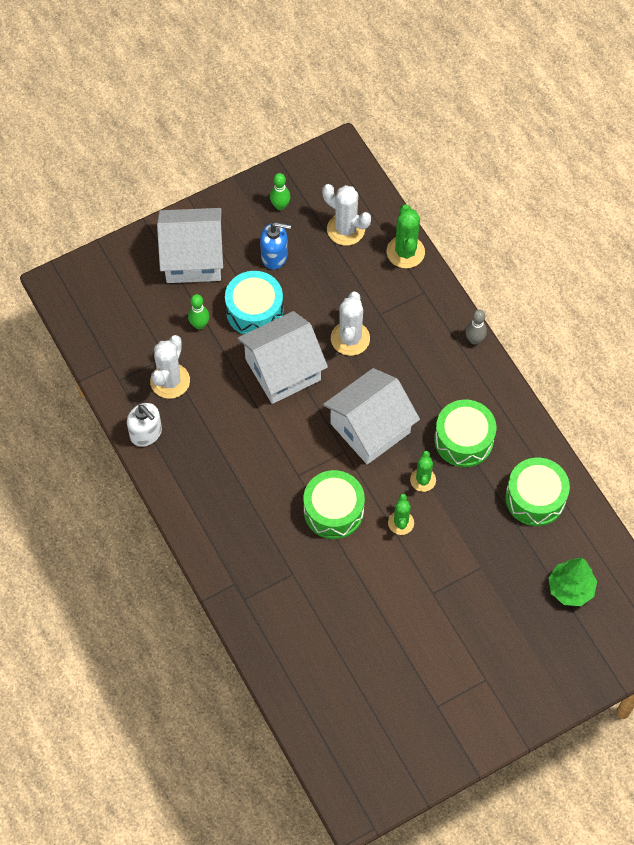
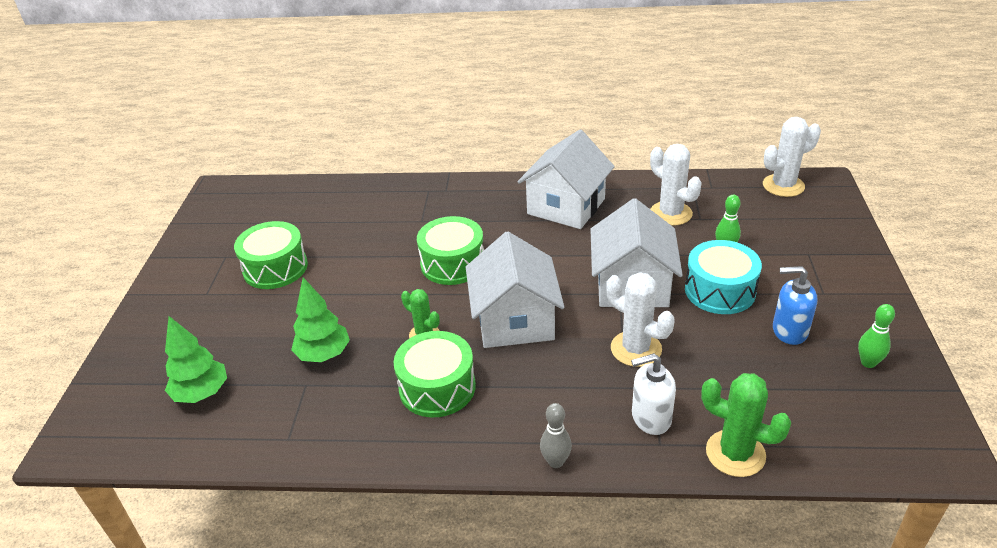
camera: 125 degrees right, 25 degrees down
white soap dispenser [127,403,162,447] -> white soap dispenser moved to [631,353,676,435]
white house [157,208,223,283] -> white house moved to [518,130,615,229]
blue soap dispenser [260,222,291,269] -> blue soap dispenser turned 60 degrees clockwise [773,266,818,345]
white cactus [322,184,371,246] -> white cactus moved to [763,117,821,197]
green cactus [388,494,414,535] -> none
green drum [505,458,570,526] -> green drum moved to [234,221,308,289]
none -> green tree [291,277,350,362]

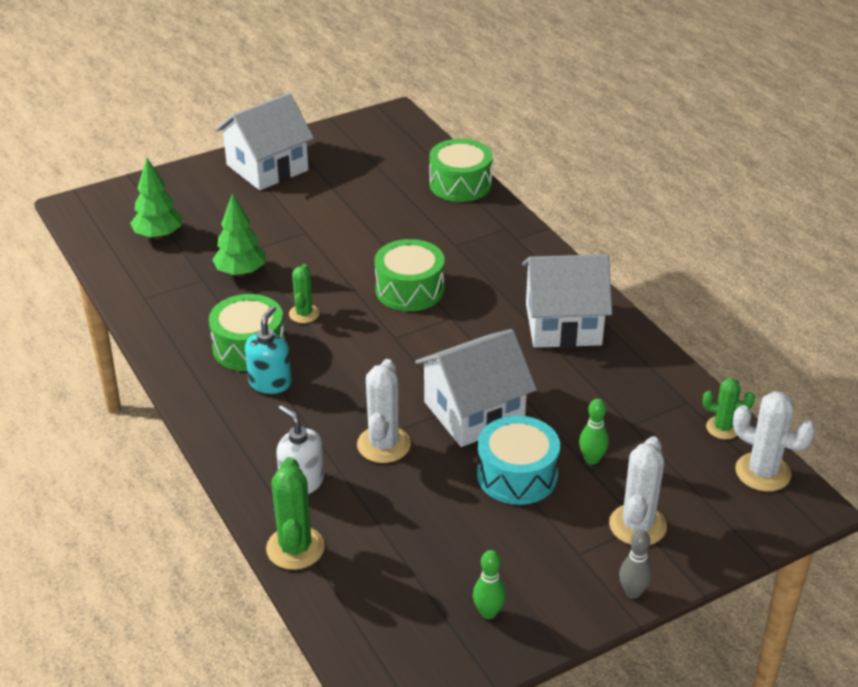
camera: 55 degrees right, 0 degrees up
green drum [234,221,308,289] -> green drum moved to [429,139,493,202]
white house [466,232,564,348] -> white house moved to [215,93,314,190]
grey bowling pin [540,403,572,468] -> grey bowling pin moved to [619,530,652,599]
white cactus [650,144,702,226] -> white cactus moved to [609,436,667,545]
blue soap dispenser [773,266,818,345] -> none
none -> turquoise soap dispenser [245,306,292,394]
none -> green cactus [703,378,755,439]

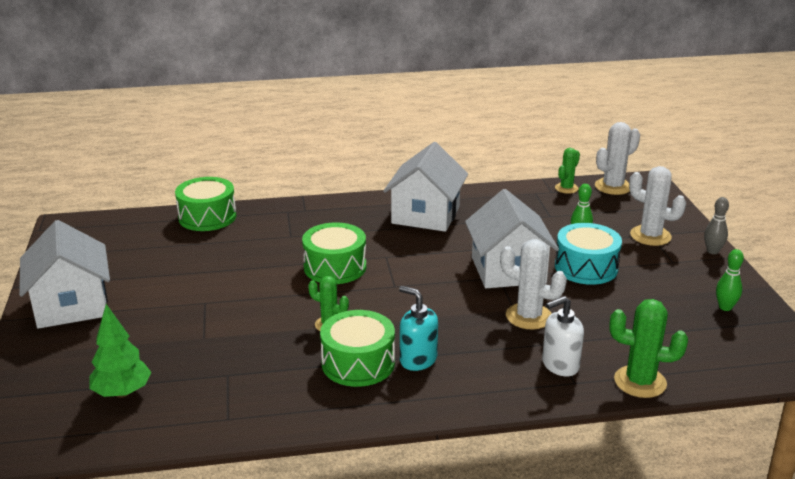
camera: 70 degrees left, 10 degrees down
green tree [212,193,266,277] -> none

